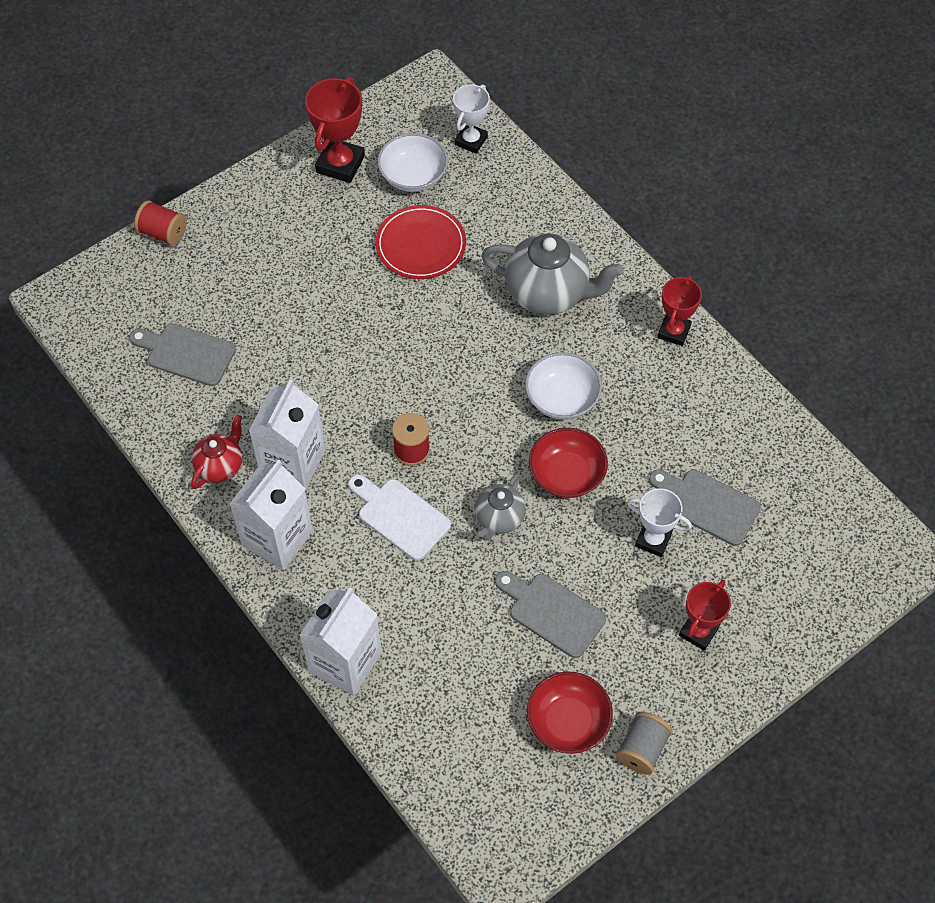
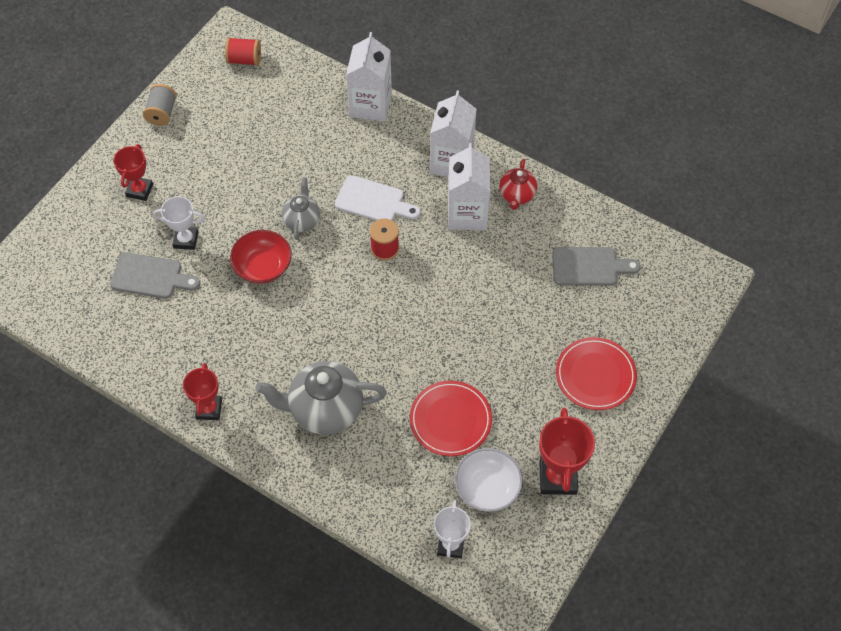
camera: 160 degrees right, 0 degrees up
red spool [134,200,187,246] -> red spool moved to [225,37,261,66]
grey cutting board [495,571,606,658] -> none
white bowl [525,352,602,420] -> none
red bowl [527,671,613,754] -> none
none -> red plate [556,337,637,410]

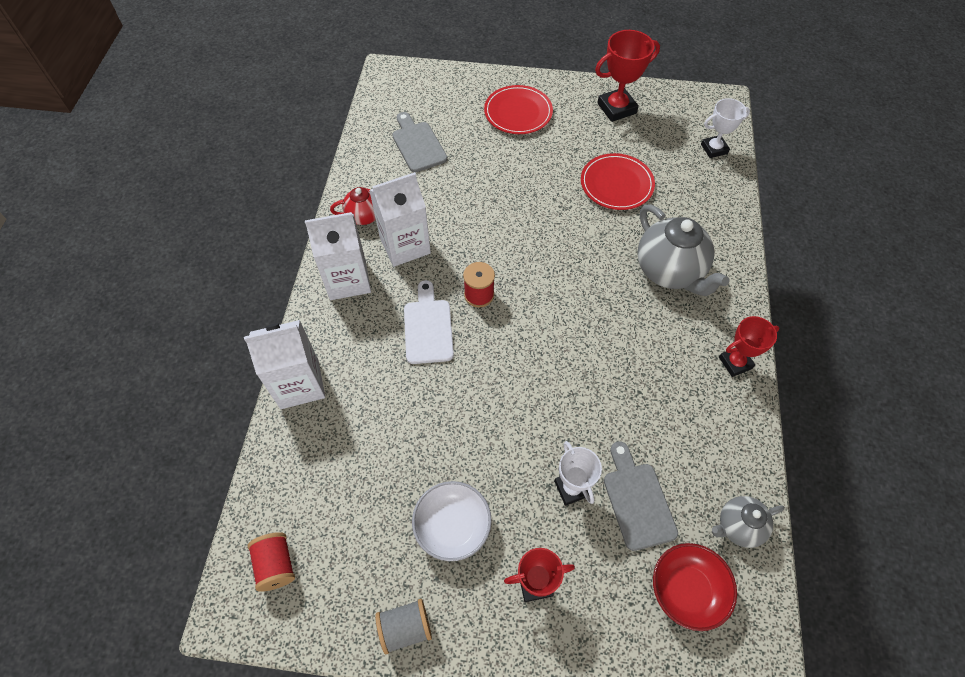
camera: 115 degrees left, 0 degrees up
red bowl [230,230,292,284] -> red bowl moved to [653,543,737,631]
grey teapot [282,177,320,240] -> grey teapot moved to [712,496,785,548]
white bowl [455,448,523,512] -> white bowl moved to [412,481,492,561]

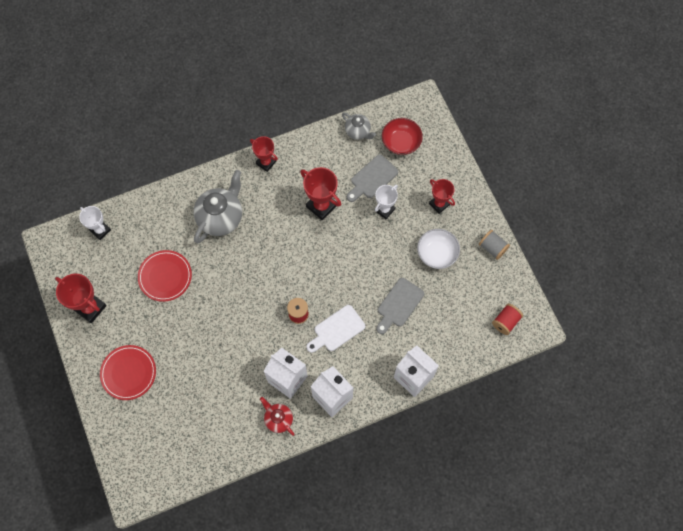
camera: 120 degrees left, 10 degrees up
grey cutting board [392,112,447,172] -> grey cutting board moved to [376,278,424,334]
none -> red trophy [300,167,341,221]

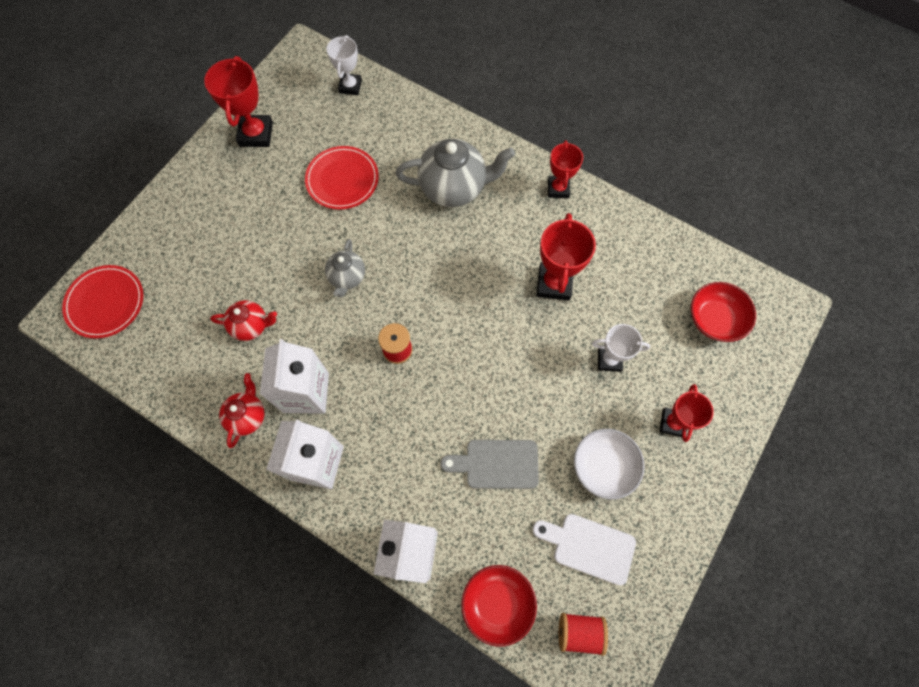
camera: 55 degrees right, 0 degrees up
red plate [100,345,156,400] -> red plate moved to [62,265,143,339]
white cutting board [306,305,365,353] -> white cutting board moved to [533,514,636,585]
grey teapot [342,112,376,140] -> grey teapot moved to [325,239,365,298]
grey cutting board [347,155,398,202] -> none
grey spool [479,230,510,260] -> none
none -> red teapot [210,300,277,341]
none -> red bowl [461,565,537,647]

